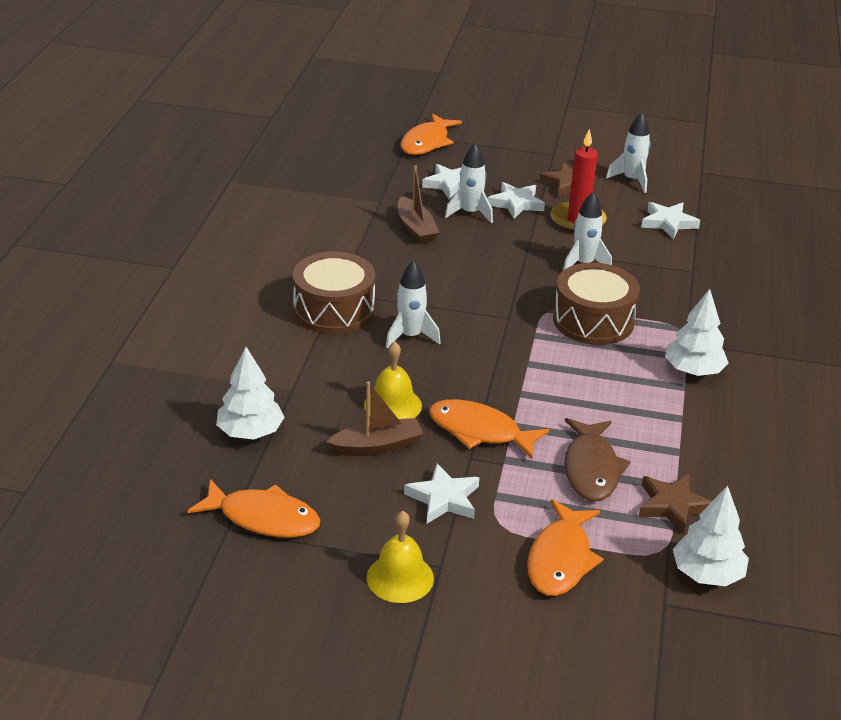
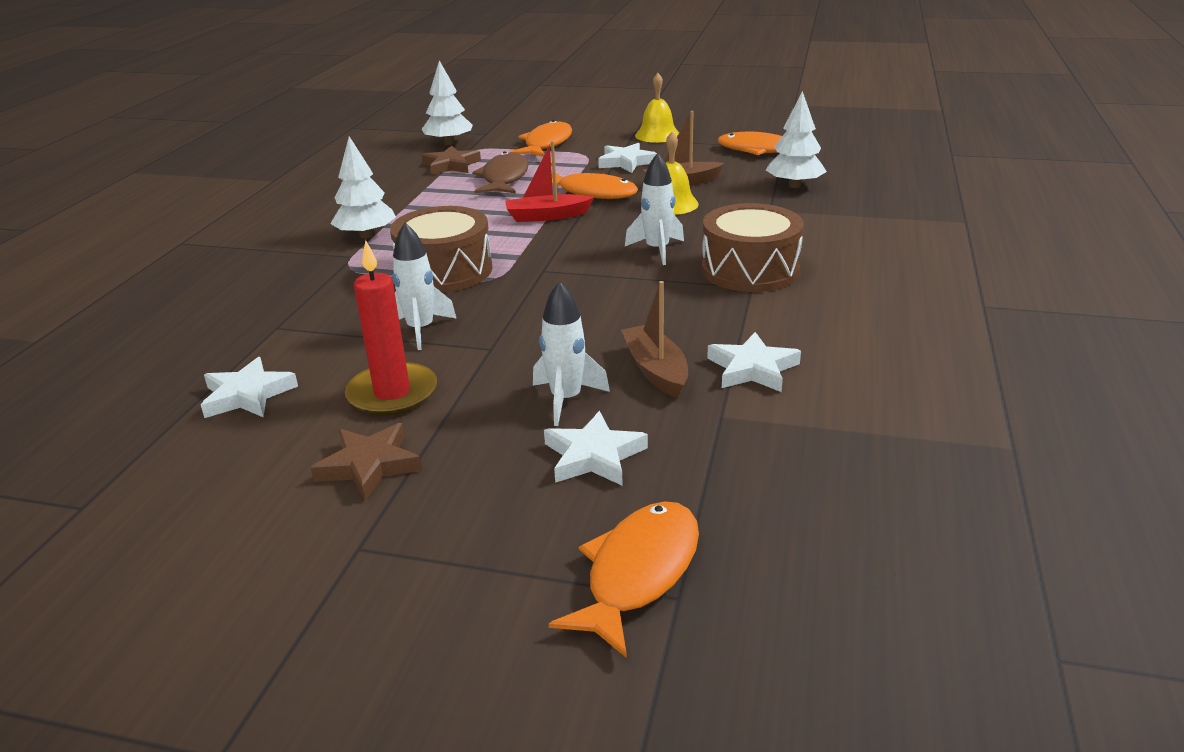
camera: 175 degrees left, 5 degrees down
white star [488,182,545,219] -> white star moved to [707,332,801,392]
white rocket [606,112,651,193] -> none
none -> red boat [505,141,594,222]

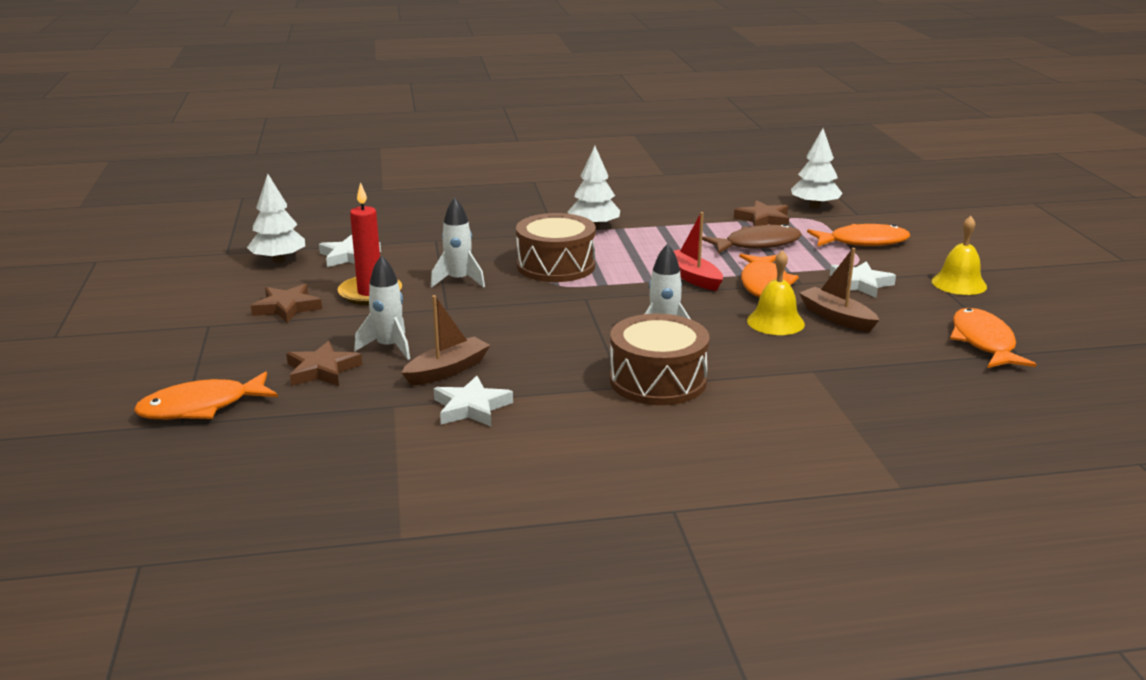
camera: 65 degrees right, 5 degrees down
white star [544,411,648,486] -> brown star [286,341,362,386]
orange fish [549,501,699,658] -> orange fish turned 150 degrees clockwise [134,371,278,420]
white tree [766,91,827,188] -> white tree moved to [247,174,305,263]

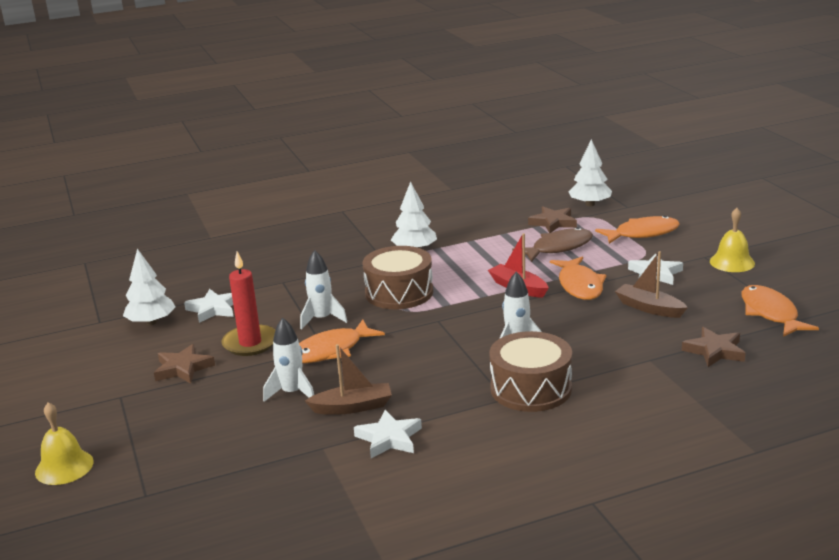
camera: 10 degrees left, 0 degrees up
orange fish [134,371,278,420] -> orange fish moved to [299,320,385,363]
brown star [286,341,362,386] -> brown star moved to [682,327,746,367]
brown boat [401,295,490,386] -> brown boat turned 45 degrees clockwise [305,344,392,415]
yellow bell [747,250,805,335] -> yellow bell moved to [35,402,94,485]

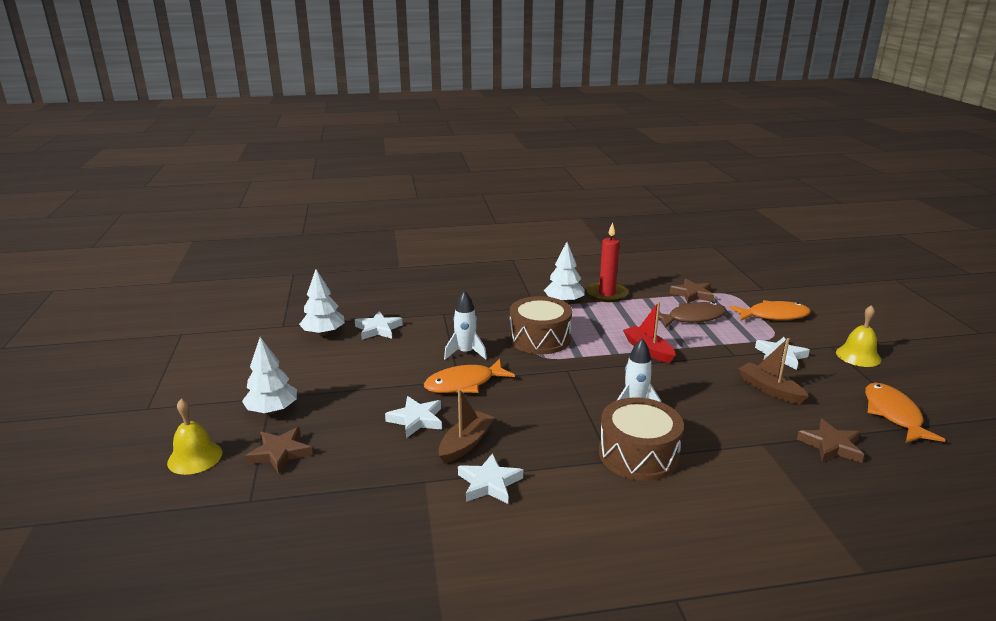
camera: 10 degrees right, 0 degrees up
brown star [154,344,215,384] -> brown star moved to [245,427,312,474]
red candle [221,251,275,356] -> red candle moved to [586,222,628,302]
white rocket [263,317,314,402] -> white star [385,396,442,438]
brown boat [305,344,392,415] -> brown boat turned 60 degrees counterclockwise [438,389,494,464]
orange fish [550,257,606,300] -> none
white tree [569,139,612,206] -> white tree moved to [242,337,297,414]

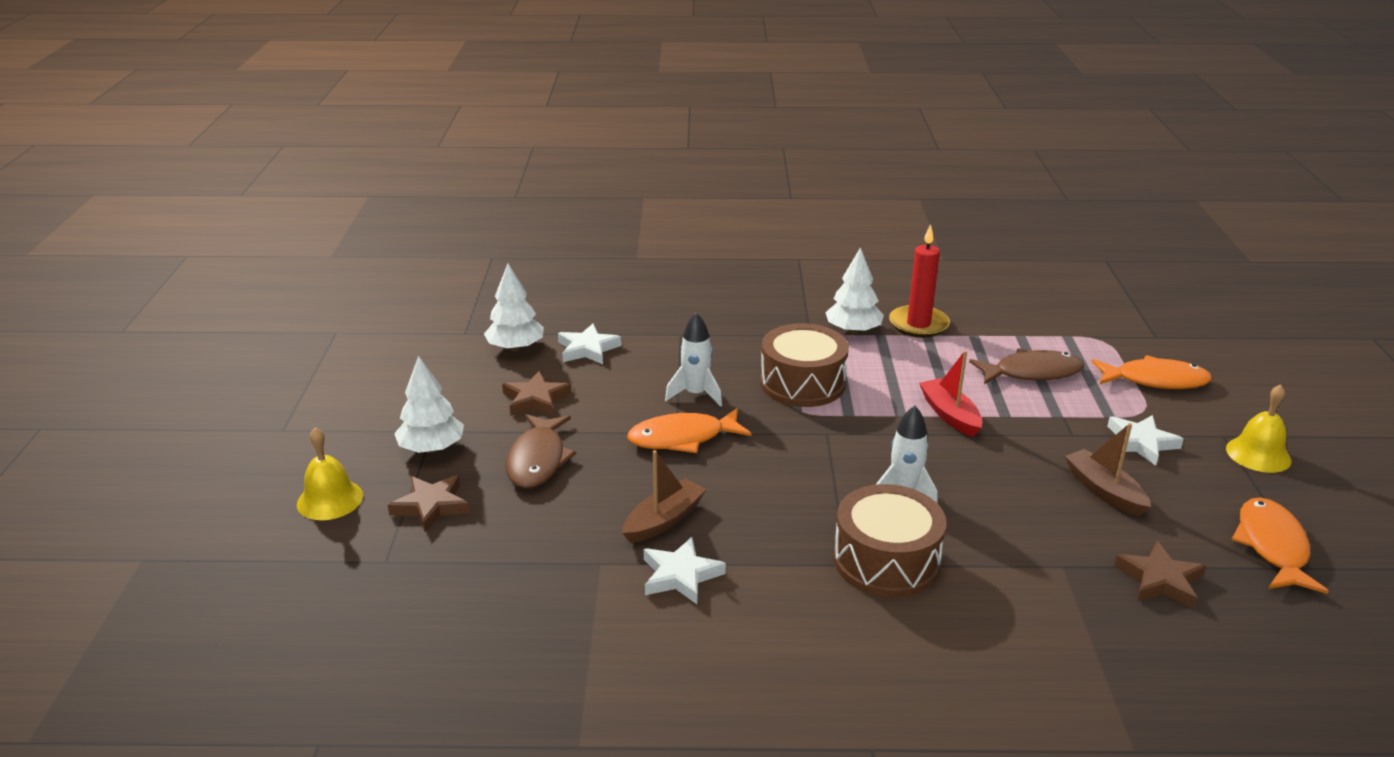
camera: 10 degrees right, 5 degrees up
white star [385,396,442,438] -> none
brown star [670,279,714,303] -> brown star moved to [502,371,572,416]
none -> brown fish [505,414,576,488]

